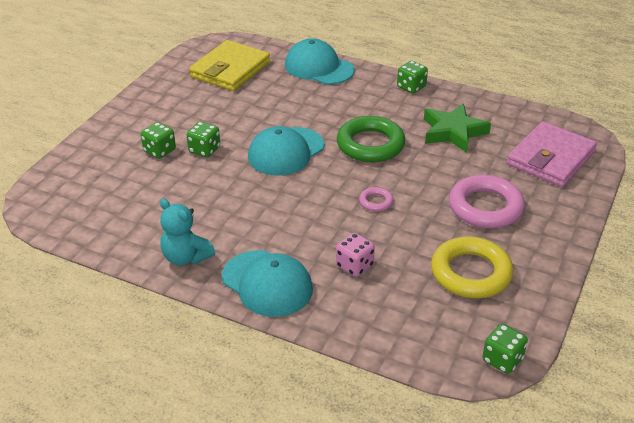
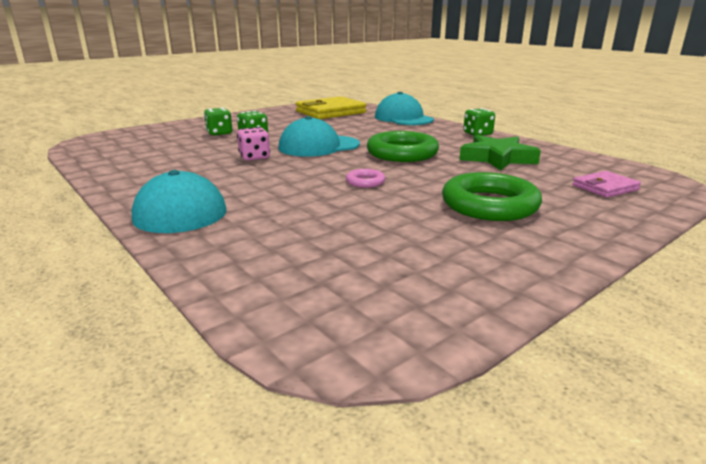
camera: 25 degrees right, 15 degrees down
turquoise teddy bear [160,199,215,265] -> none
pink dice [336,233,375,277] -> pink dice moved to [237,127,270,160]
yellow ring [431,236,514,298] -> none
pink ring [449,175,525,228] -> green ring [442,172,542,221]
green dice [482,324,528,374] -> none
pink wallet [507,121,597,187] -> pink wallet [573,171,641,198], size x0.52

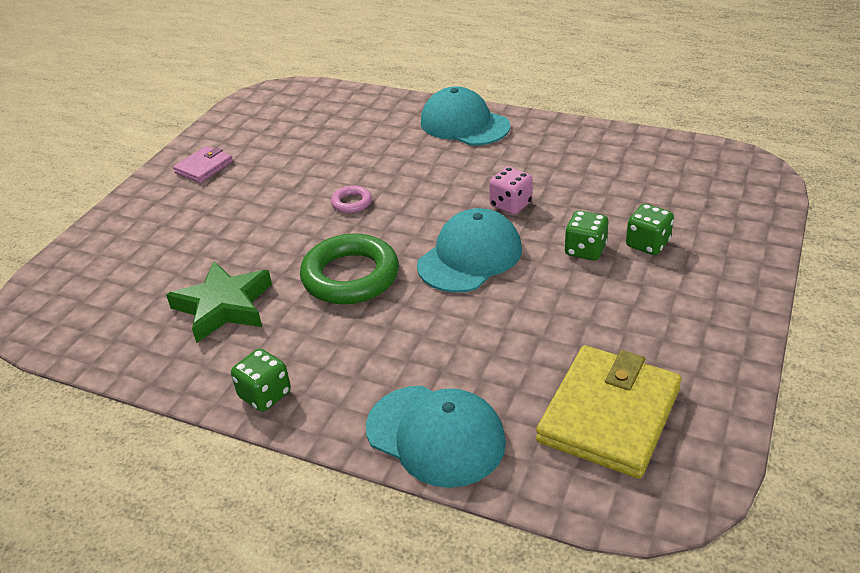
camera: 155 degrees right, 15 degrees up
green ring [442,172,542,221] -> none
pink wallet [573,171,641,198] -> pink wallet moved to [173,146,233,183]

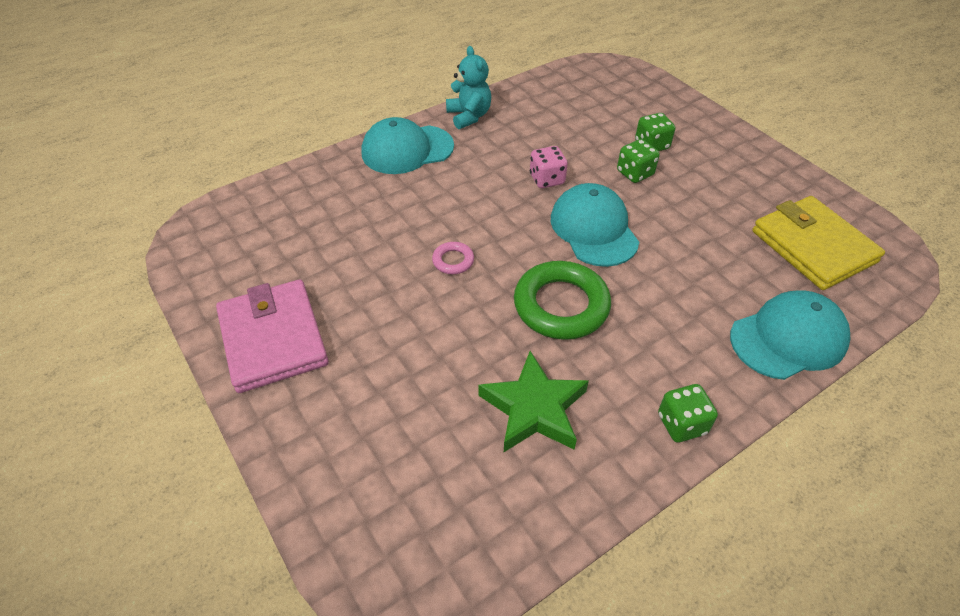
camera: 60 degrees left, 10 degrees up
pink wallet [173,146,233,183] -> pink wallet [216,279,329,393], size x1.92
none -> turquoise teddy bear [446,46,491,129]

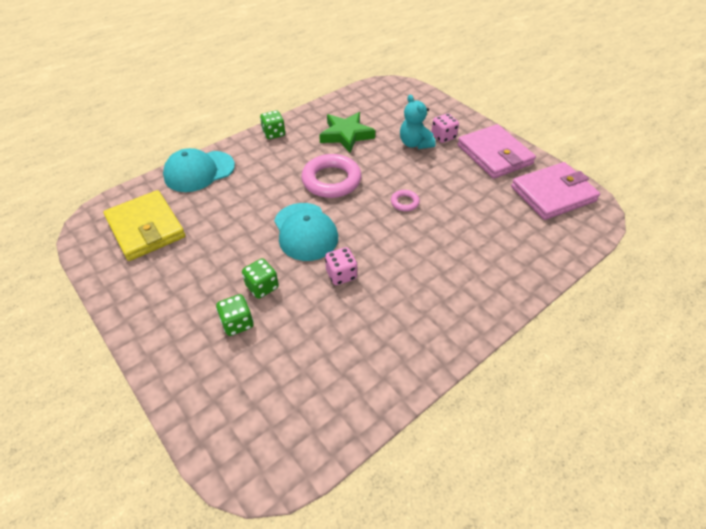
camera: 175 degrees right, 0 degrees up
turquoise cap [362,117,454,174] -> none
turquoise teddy bear [446,46,491,129] -> turquoise teddy bear moved to [400,95,435,149]
green ring [514,261,611,340] -> pink ring [301,154,362,198]
none -> pink dice [431,113,459,143]
none -> pink wallet [511,162,600,220]

